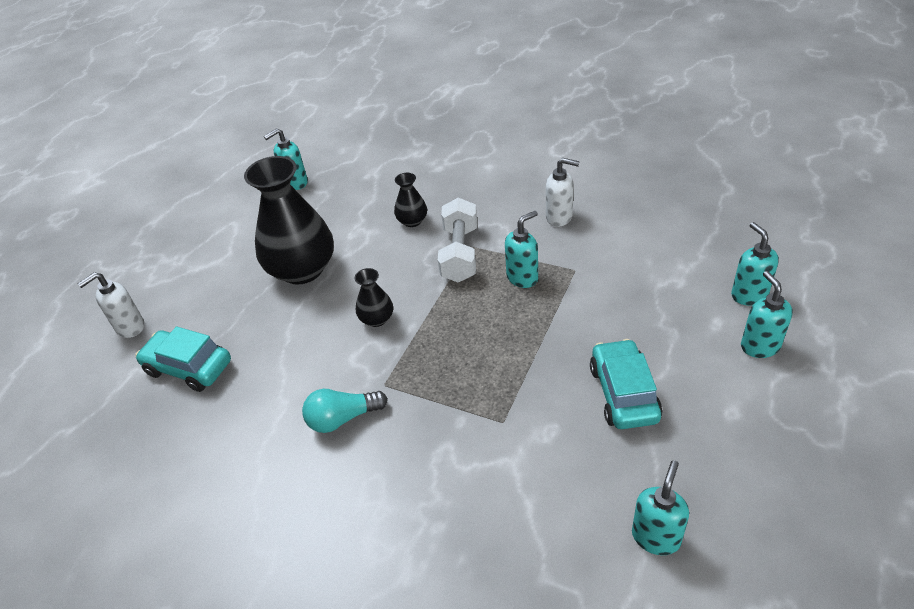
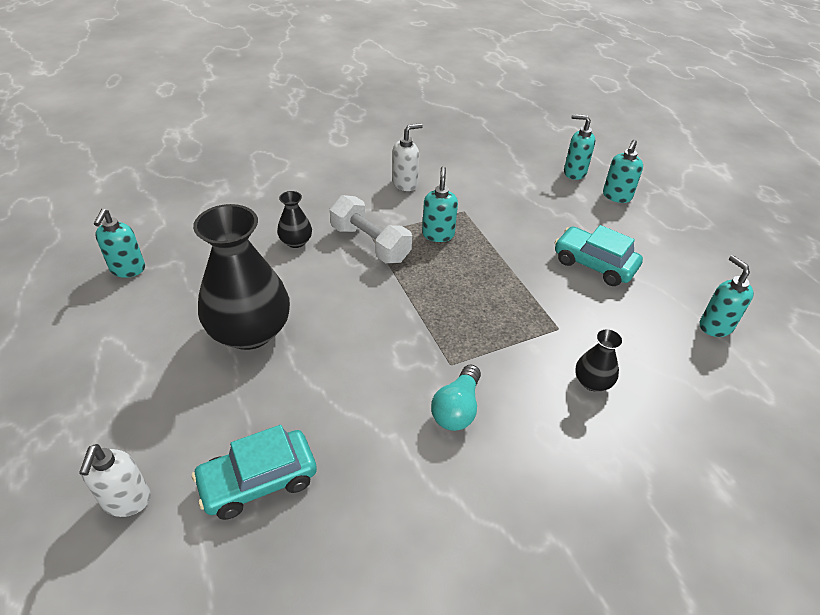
camera: 55 degrees left, 0 degrees up
black vase [355,268,393,327] -> black vase moved to [575,328,624,391]
turquoise soap dispenser [741,271,793,358] -> turquoise soap dispenser turned 90 degrees counterclockwise [603,140,643,203]

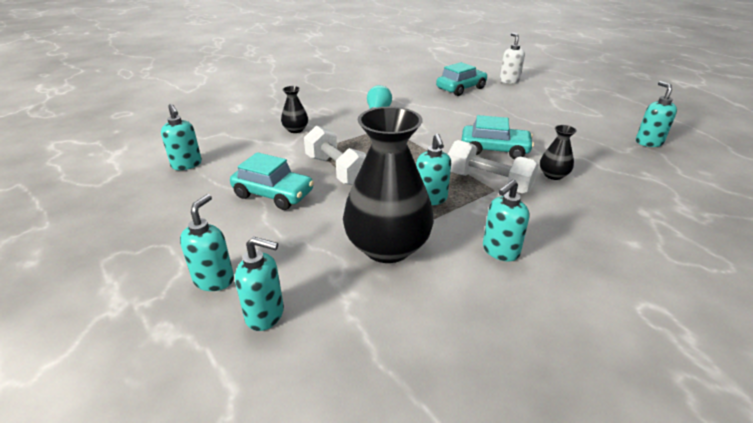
camera: 170 degrees right, 10 degrees down
black vase [193,204,290,350] -> black vase moved to [343,107,434,263]
white soap dispenser [392,123,423,191] -> turquoise soap dispenser [483,179,529,261]
none -> white dumbbell [304,125,367,185]
none -> turquoise car [461,115,534,159]

